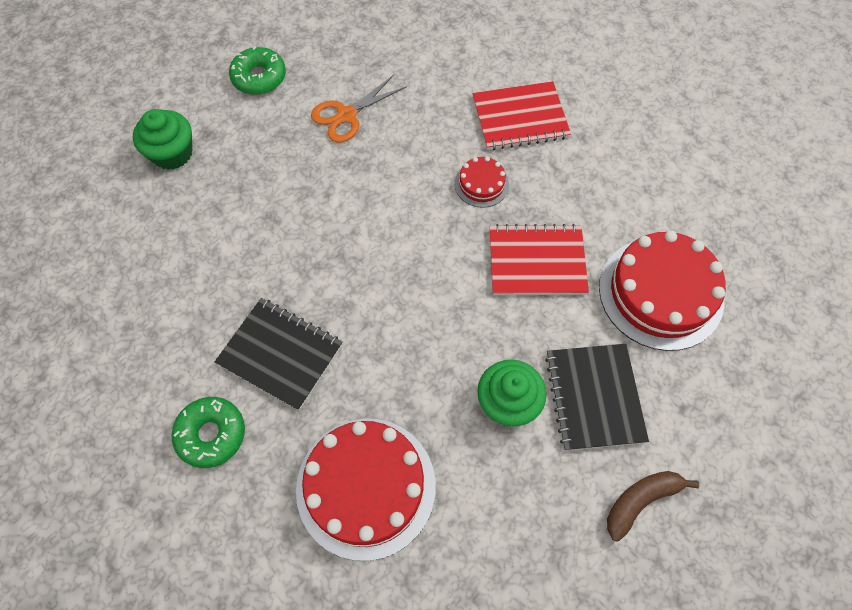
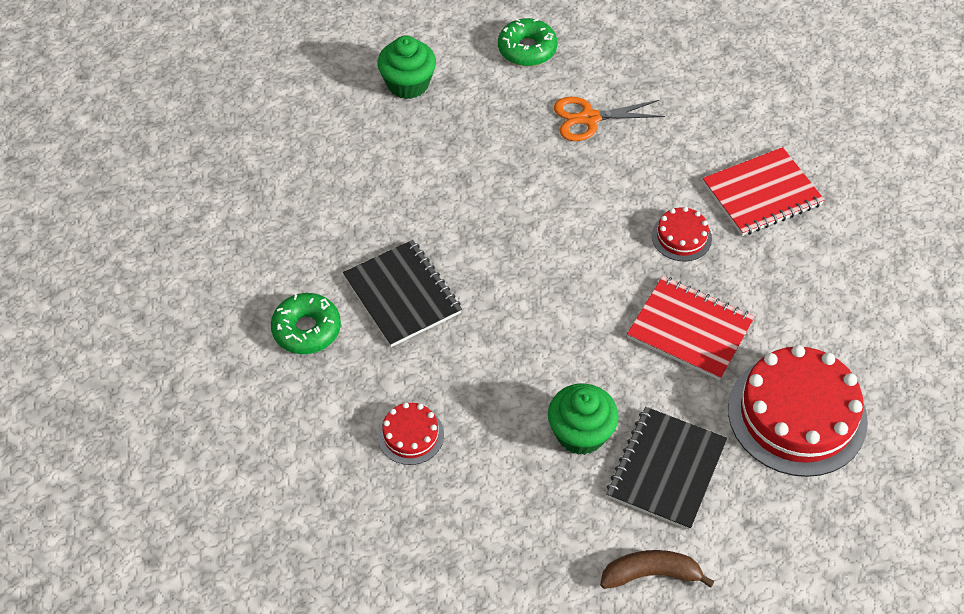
camera: 30 degrees right, 10 degrees down
red cake [296,418,436,561] -> red cake [378,402,444,465], size x0.48
red notebook [473,81,571,150] -> red notebook turned 45 degrees counterclockwise [702,147,825,236]

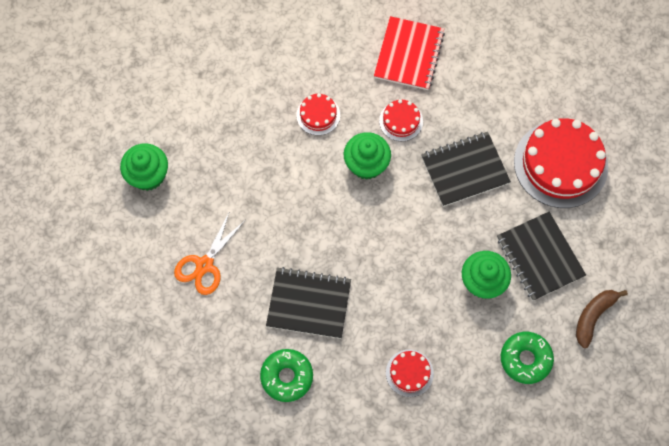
camera: 50 degrees left, 15 degrees up
green donut [498,18,558,66] -> green donut moved to [501,332,554,384]
orange scissors [554,97,665,141] -> orange scissors moved to [174,211,245,295]
red notebook [627,276,755,380] -> black notebook [421,132,511,207]
none -> red cake [296,93,340,135]
none -> green cupcake [344,132,391,180]

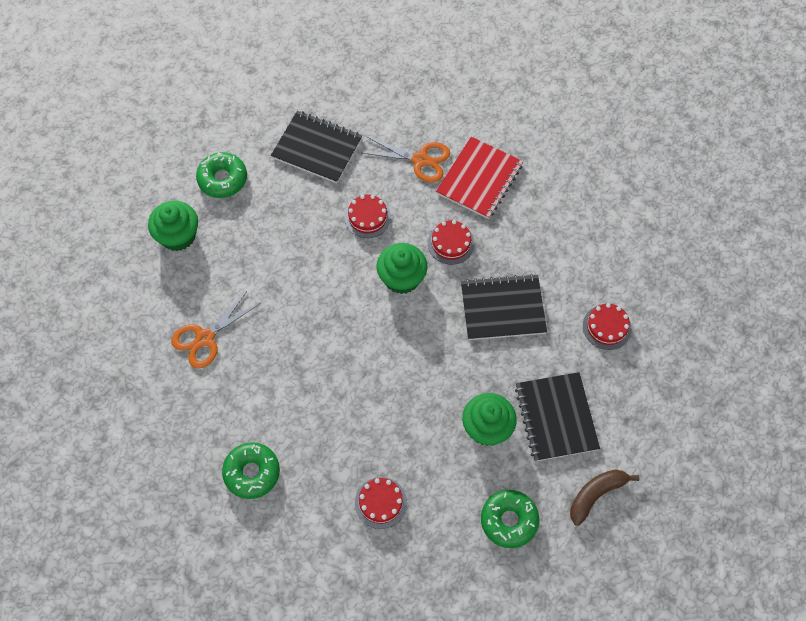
camera: 15 degrees right, 5 degrees down
black notebook [266,267,351,339] -> black notebook moved to [271,110,362,183]
red cake [514,118,608,208] -> red cake [583,303,632,350], size x0.48
none -> green donut [196,152,247,198]
none -> orange scissors [361,136,450,183]

